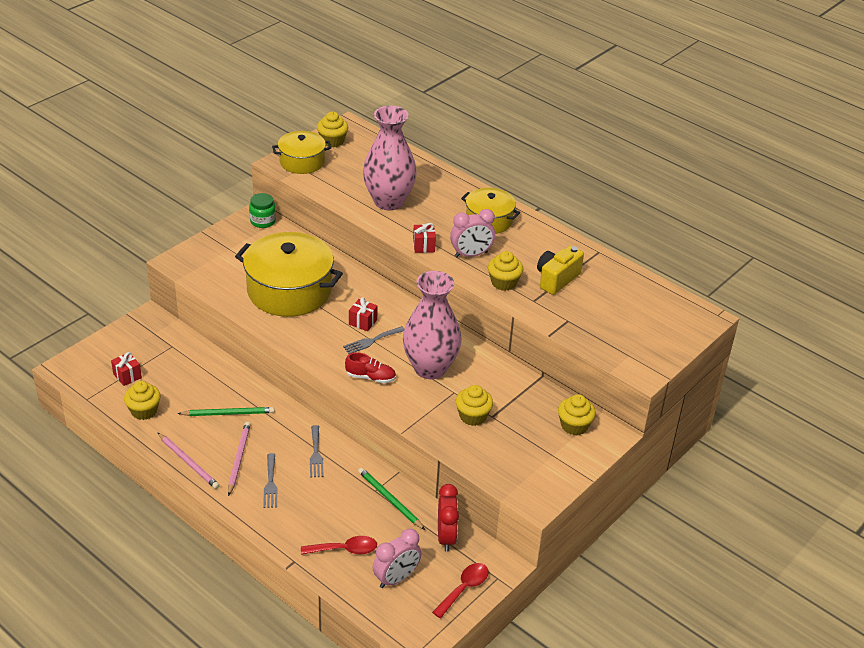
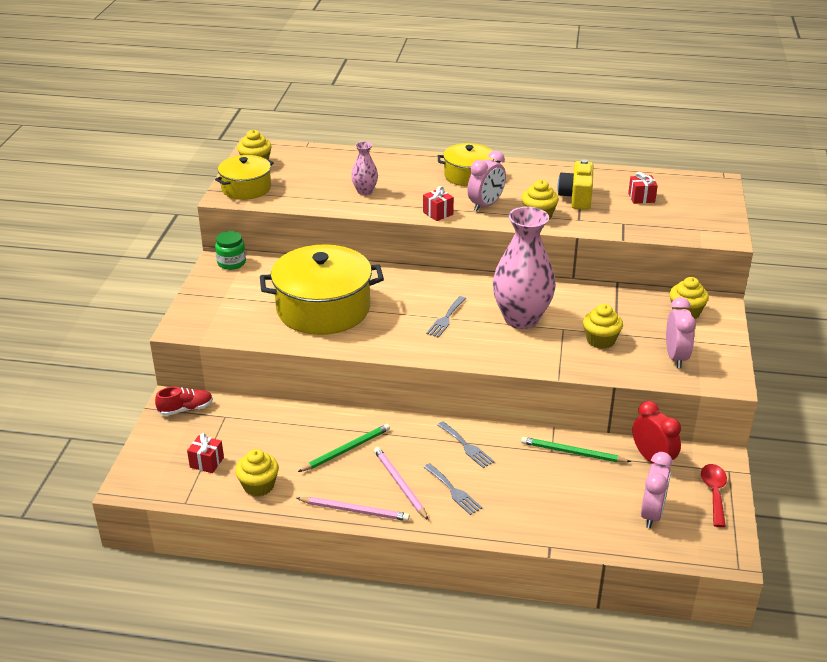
camera: 30 degrees left, 5 degrees down
red spoon [301,536,377,555] -> none
red shoe [345,352,396,383] -> red shoe moved to [155,387,213,416]
red gift [349,297,378,331] -> red gift moved to [628,172,658,204]
pink vase [363,106,417,210] -> pink vase [351,141,378,195], size x0.47
none -> pink clock [666,297,696,368]

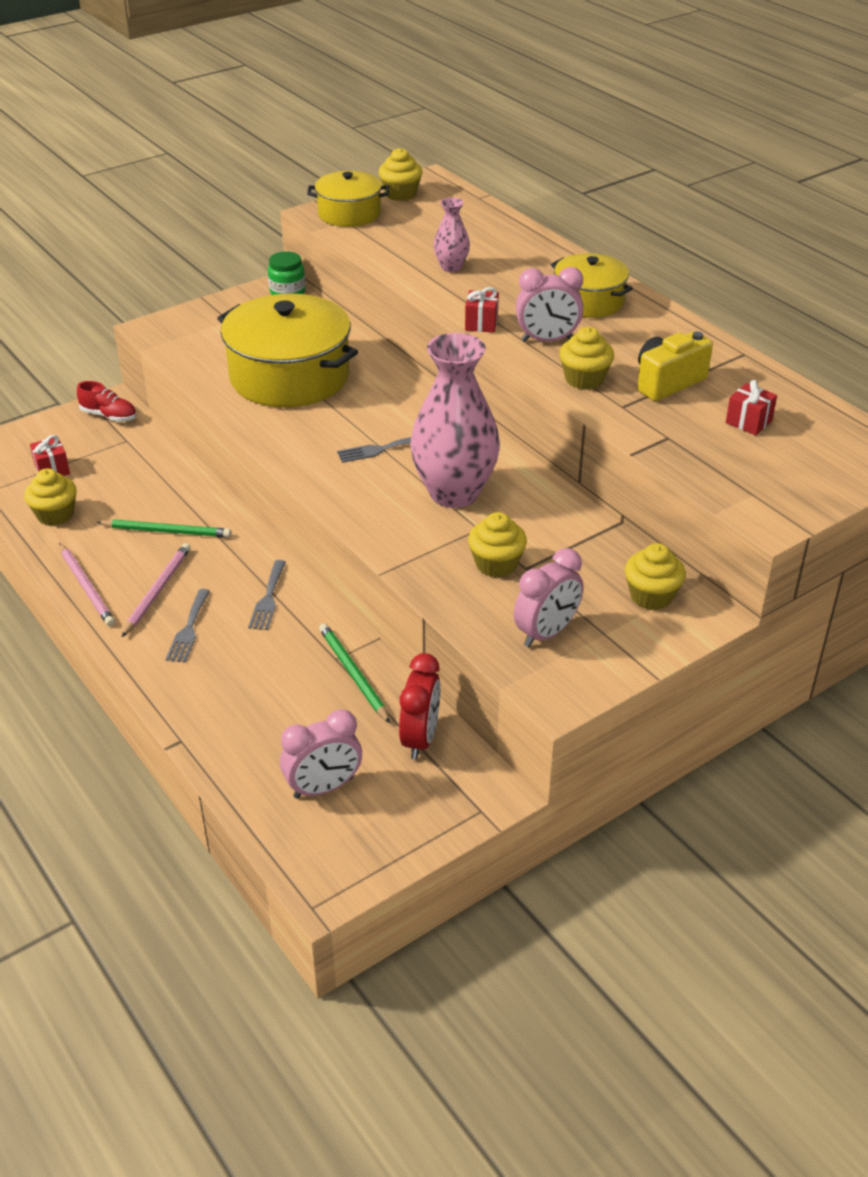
camera: 45 degrees right, 5 degrees up
red spoon [701,464,727,527] -> none

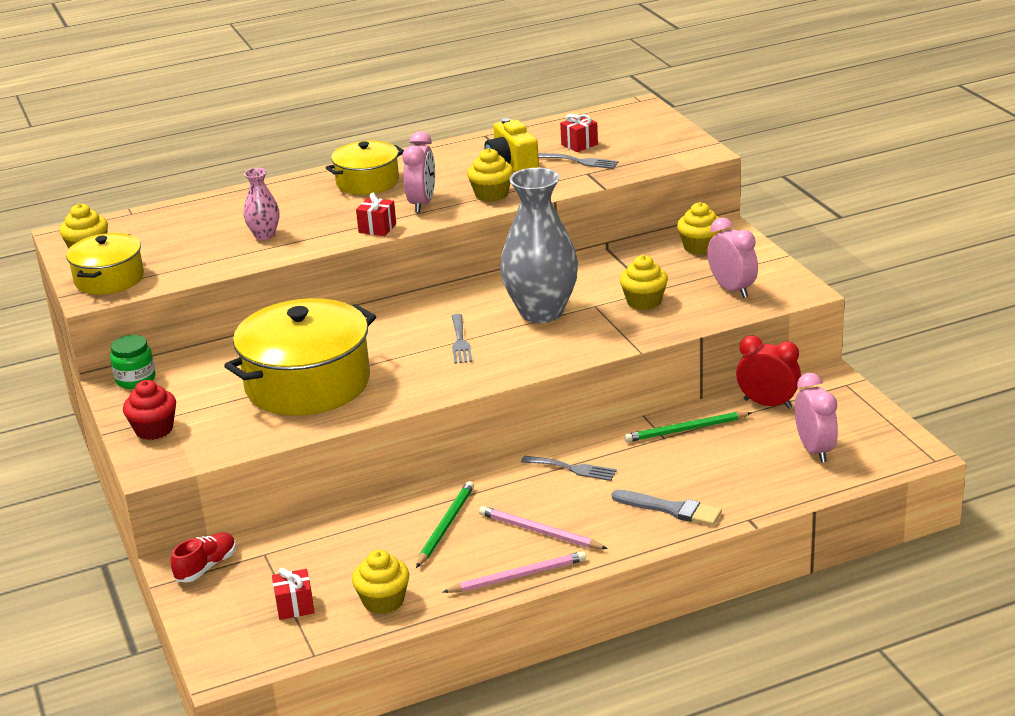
camera: 75 degrees left, 10 degrees down
grey fork [166,589,210,663] -> grey fork moved to [538,153,618,169]
pink vase [410,333,500,508] -> grey vase [500,168,578,323]
none -> red cupcake [123,380,176,440]
none -> grey brush [612,490,722,526]

